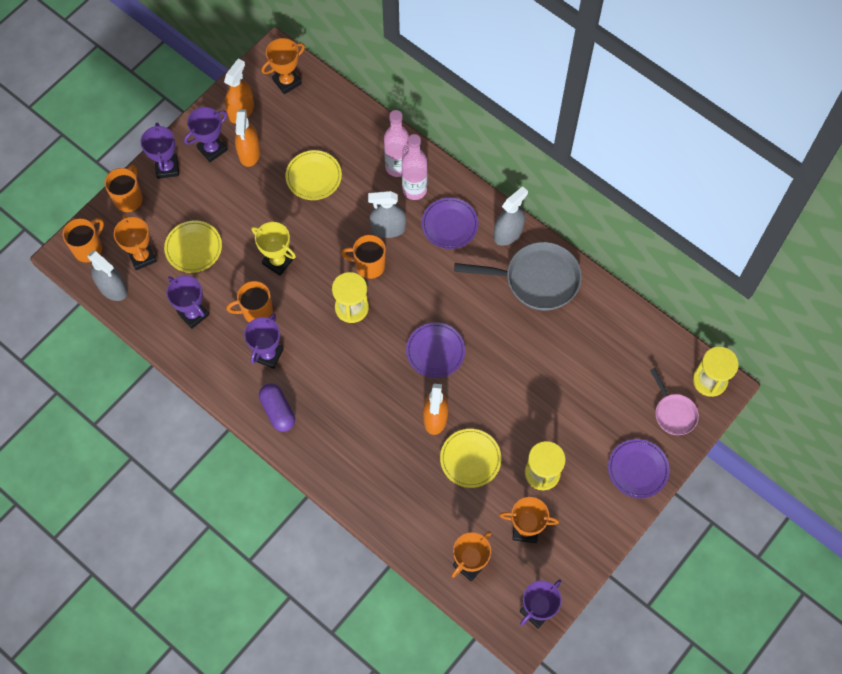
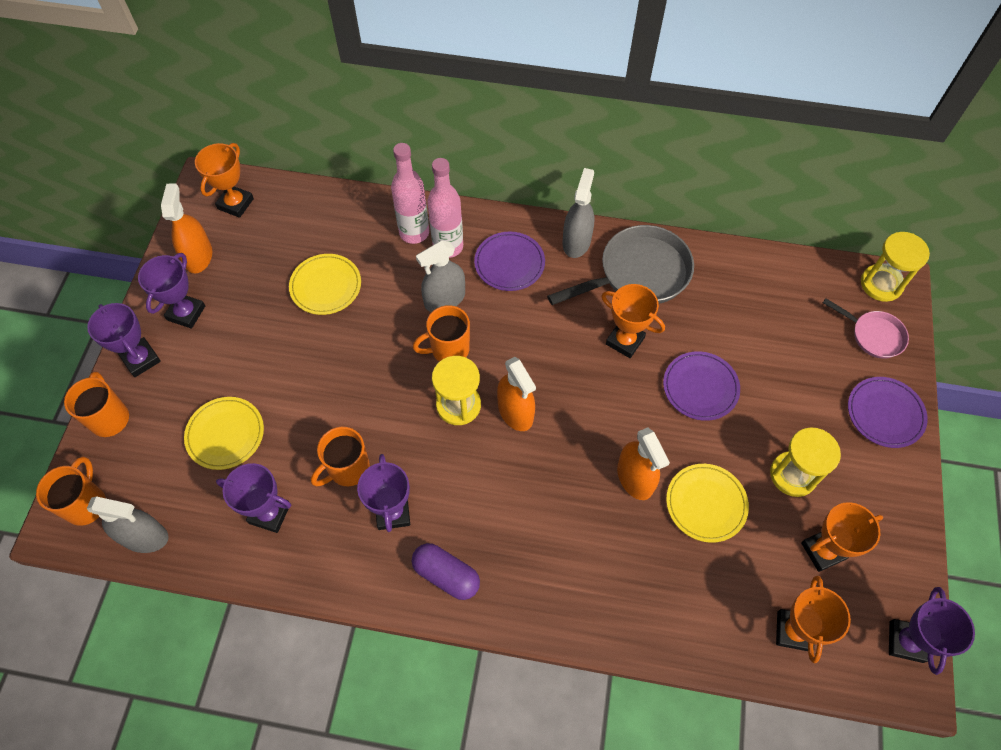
camera: 30 degrees left, 5 degrees down
orange trophy [114,215,157,270] -> orange trophy moved to [601,284,665,358]
orange spray bottle [235,110,260,167] -> orange spray bottle moved to [497,357,536,431]
yellow trophy [251,222,296,276] -> none
purple plate [406,322,465,378] -> purple plate moved to [663,351,740,421]

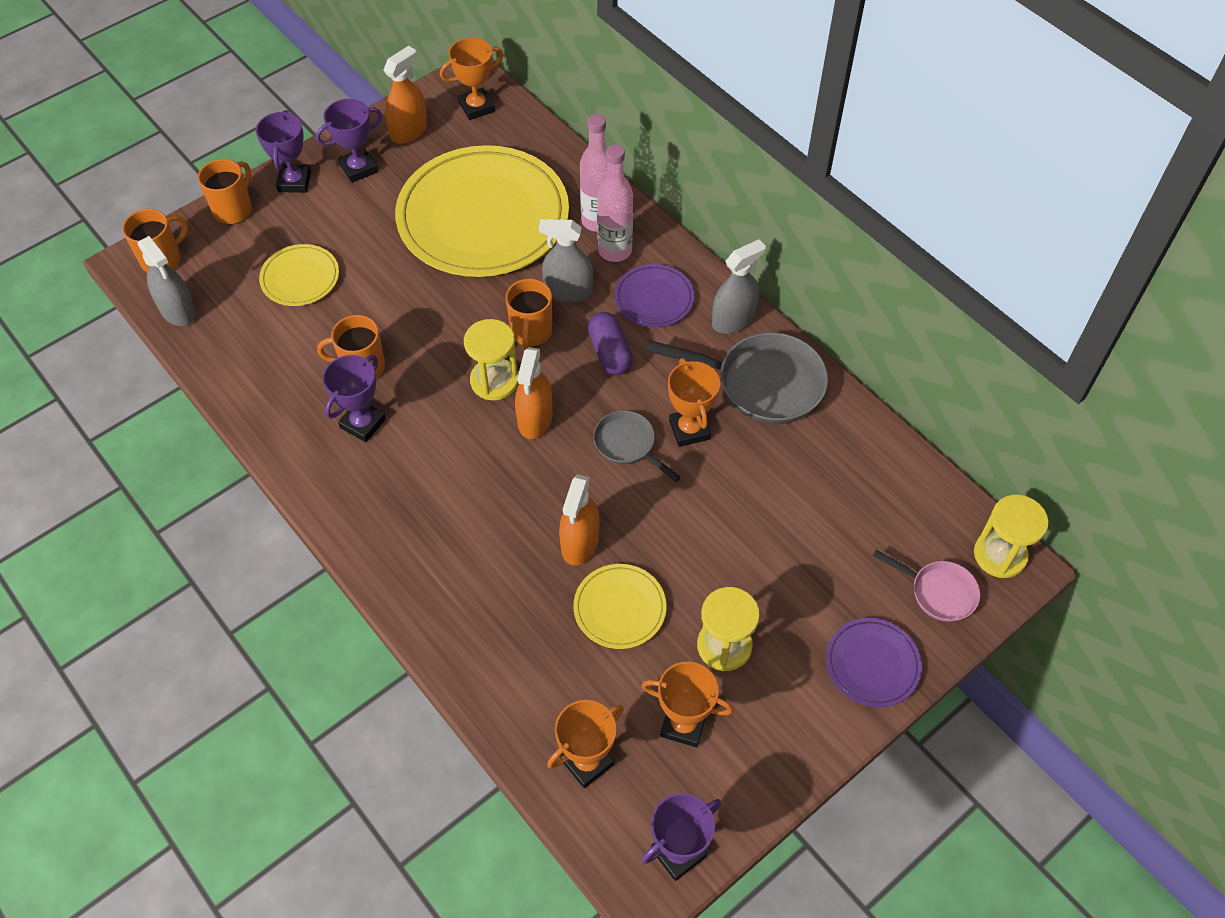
camera: 40 degrees right, 5 degrees down
purple trophy [216,463,291,533] -> none
yellow plate [289,254,361,315] -> yellow plate [395,145,569,277], size x2.25
purple capsule [412,543,480,600] -> purple capsule moved to [588,312,633,375]
orange mug [413,305,470,362] -> orange mug turned 105 degrees counterclockwise [505,279,552,350]
purple plate [663,351,740,421] -> none
pink pan [823,298,909,359] -> pink pan turned 45 degrees counterclockwise [873,550,980,622]
none -> grey pan [593,411,681,482]

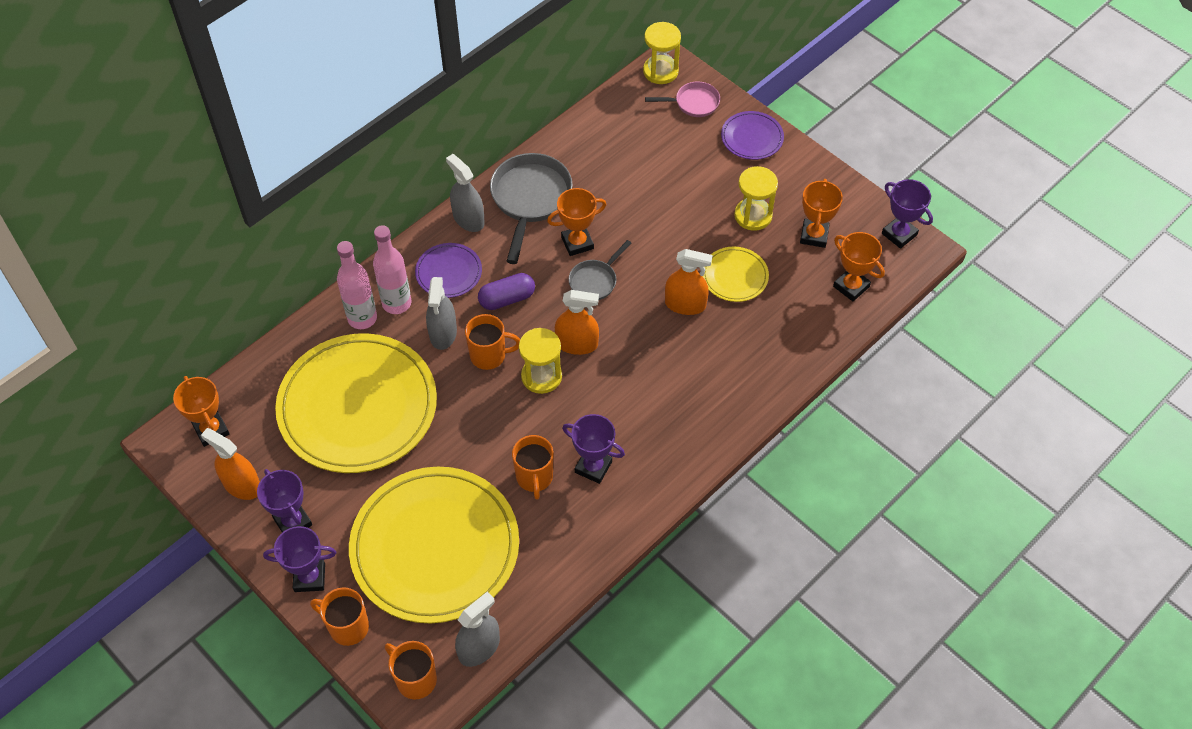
camera: 95 degrees left, 0 degrees up
yellow plate [259,244,339,306] -> yellow plate [349,467,519,624], size x2.25
pink pan [873,550,980,622] -> pink pan turned 60 degrees clockwise [645,82,720,117]

